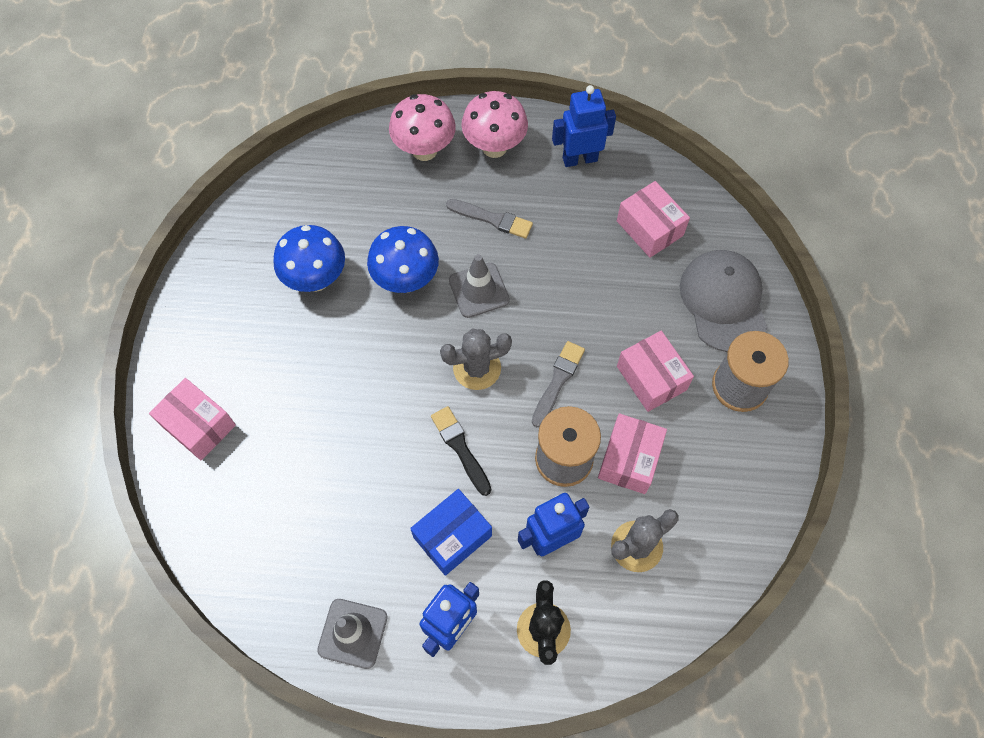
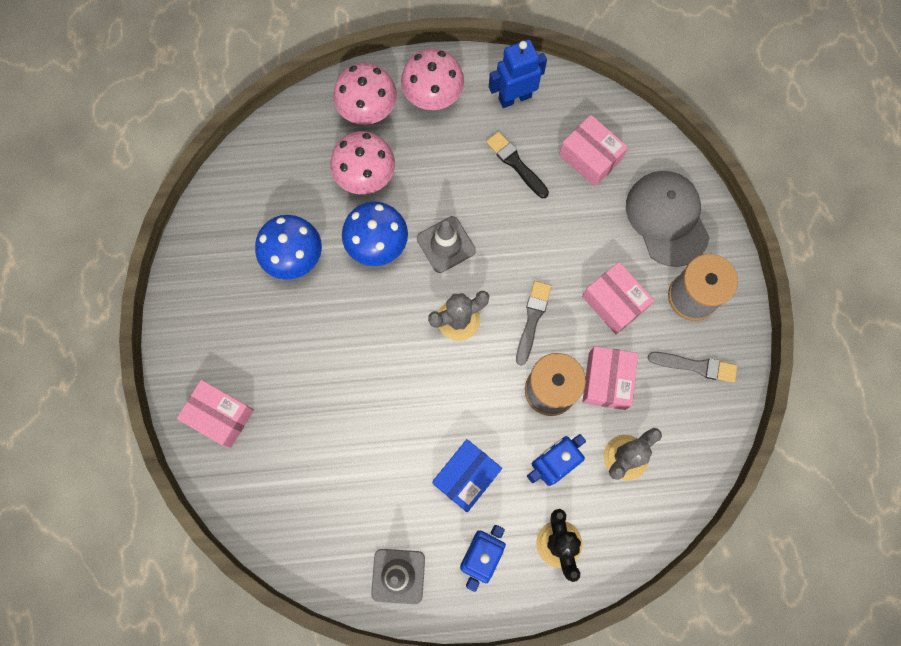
camera: 10 degrees left, 10 degrees up
black brush [431,406,491,496] -> black brush moved to [486,131,549,198]
grey brush [446,199,533,238] -> grey brush moved to [648,352,737,383]
none -> pink mushroom [330,131,395,194]

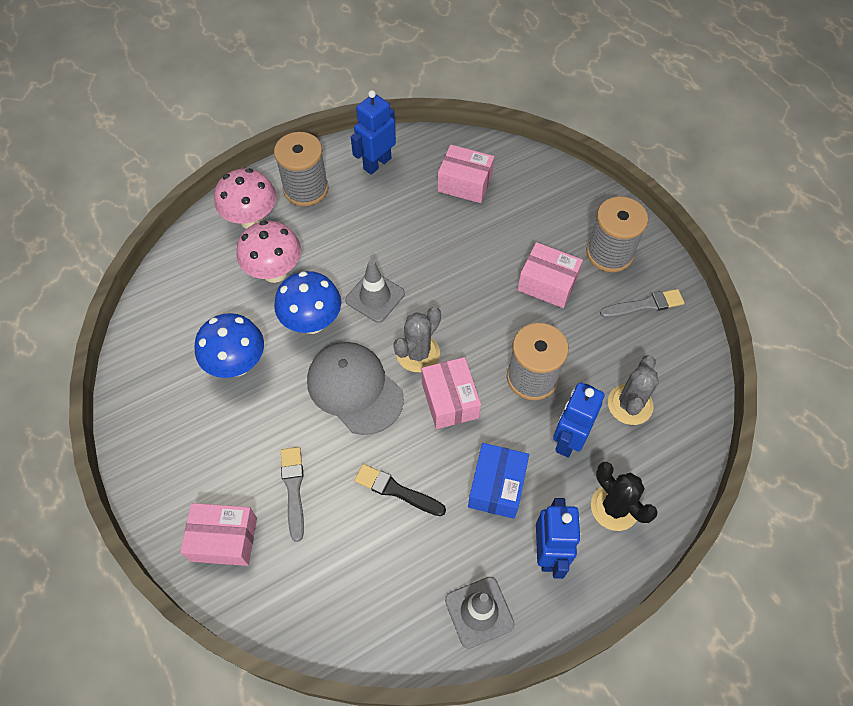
camera: 25 degrees left, 15 degrees down
pink mushroom [401,49,464,110] -> grey spool [274,132,329,206]
black brush [486,131,549,198] -> black brush moved to [354,464,446,516]
grey brush [516,281,552,366] -> grey brush moved to [281,447,304,542]
pink box [582,346,638,410] -> pink box moved to [422,357,481,429]
grey cap [626,171,710,267] -> grey cap moved to [307,342,404,435]

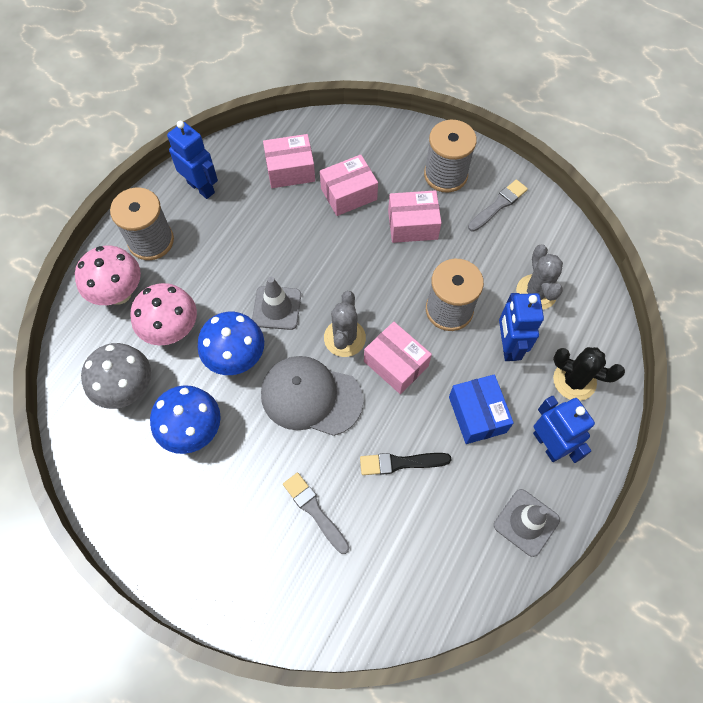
camera: 30 degrees left, 5 degrees up
pink box [180,503,257,566] -> pink box moved to [320,155,378,216]
blue robot [351,90,396,175] -> blue robot turned 120 degrees clockwise [167,121,218,199]
none -> grey mushroom [81,343,151,409]

